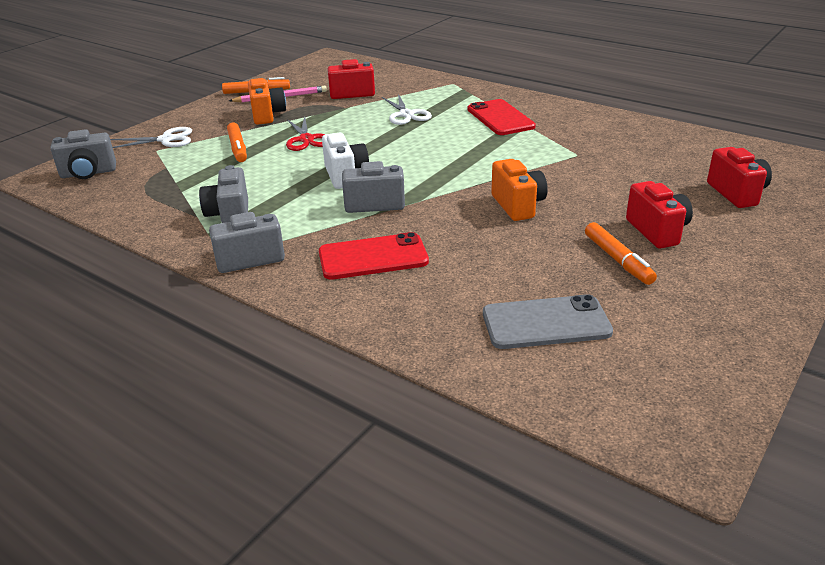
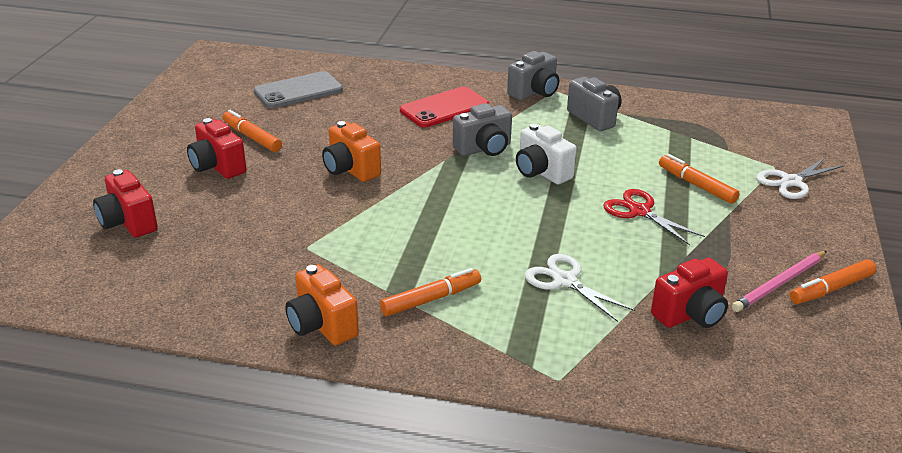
camera: 155 degrees right, 0 degrees up
grey camera [50,129,116,179] -> none
orange camera [248,78,286,125] -> orange camera moved to [285,264,359,346]
red phone [467,99,536,135] -> orange marker [380,268,481,316]

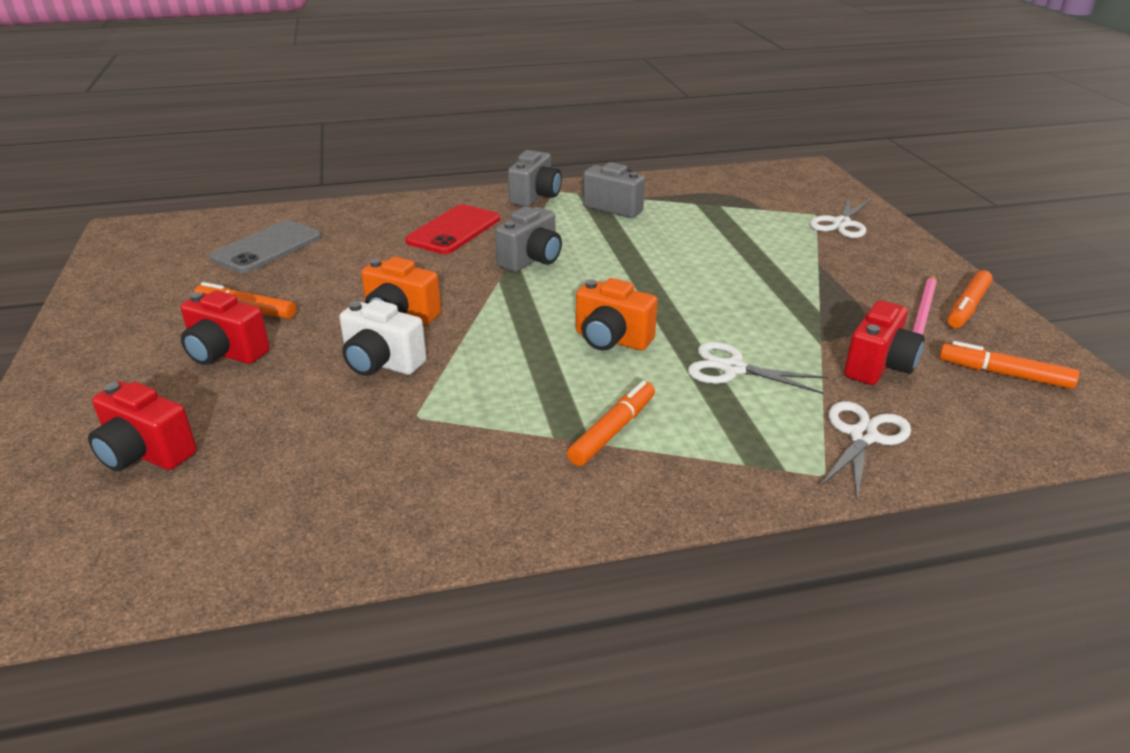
camera: 25 degrees left, 0 degrees up
orange camera [285,264,359,346] -> orange camera moved to [576,278,658,351]
white camera [516,124,577,184] -> white camera moved to [339,300,427,376]
red scissors [603,189,705,245] -> none
orange marker [659,154,740,204] -> orange marker moved to [939,341,1079,389]
none -> white scissors [819,401,911,499]

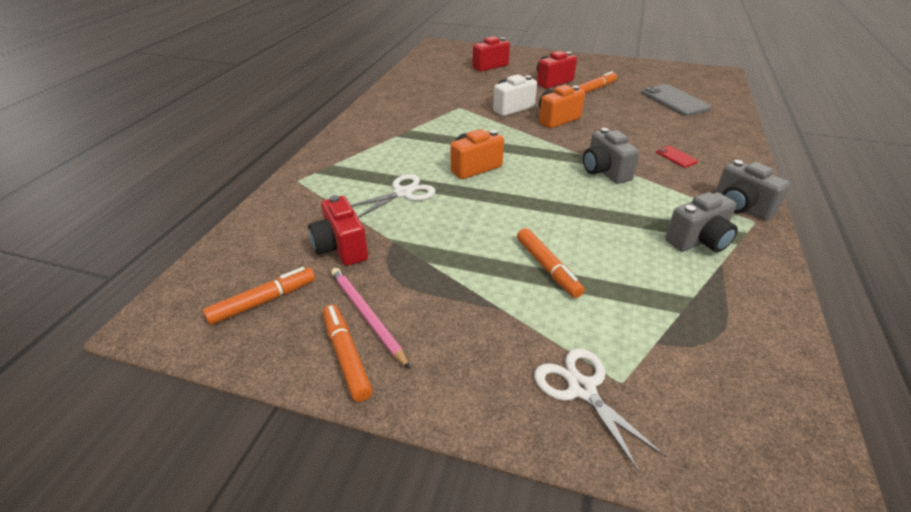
camera: 120 degrees right, 5 degrees up
red phone [405,204,500,254] -> red phone [656,146,698,168], size x0.48
orange marker [567,381,655,466] -> orange marker moved to [517,228,584,298]
white scissors [819,401,911,499] -> none

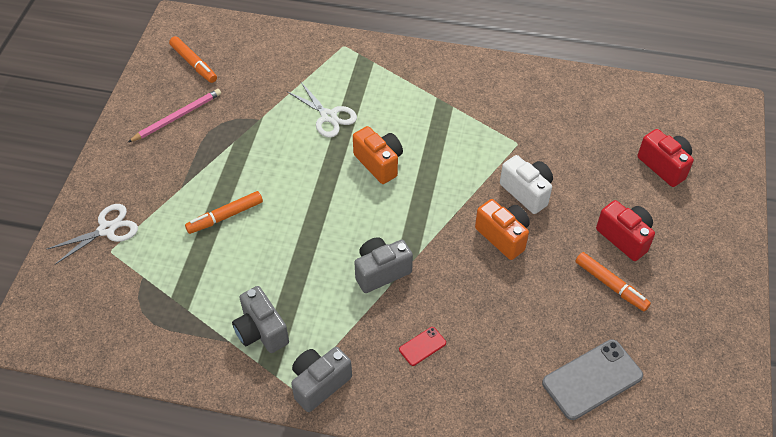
camera: 85 degrees right, 15 degrees up
red camera [308,195,368,266] -> none
orange marker [323,305,372,402] -> none

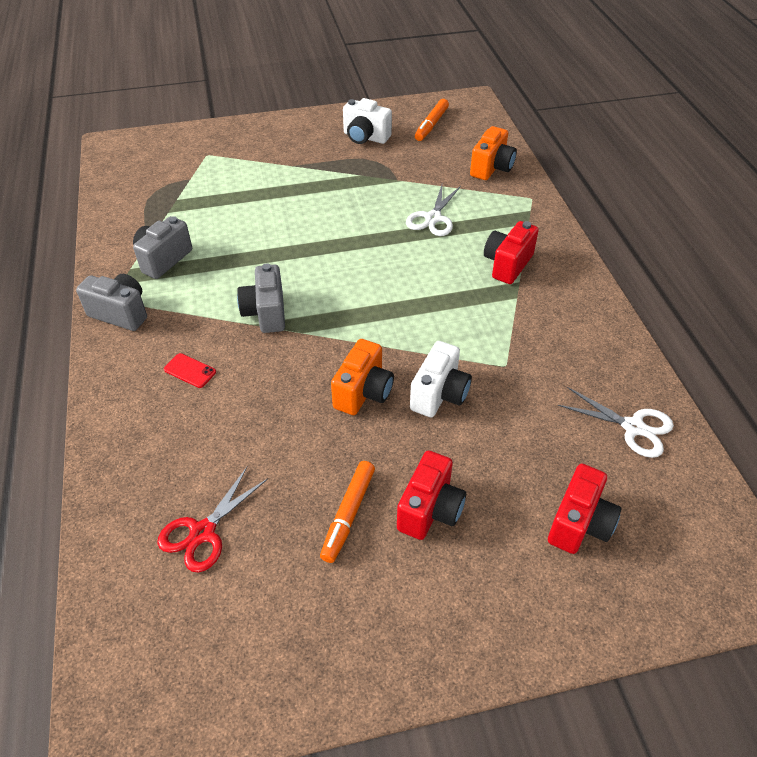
camera: 65 degrees right, 5 degrees down
white scissors [46,204,138,265] -> white scissors moved to [558,387,674,458]
pink pencil [128,89,221,142] -> white camera [343,98,392,144]
orange marker [185,191,263,234] -> none
orange camera [353,126,403,184] -> orange camera moved to [470,126,517,180]
grey camera [354,237,413,293] -> grey camera turned 135 degrees counterclockwise [237,263,285,333]
grey phone [542,339,643,420] -> red scissors [157,467,268,573]
none -> red camera [484,221,539,284]

